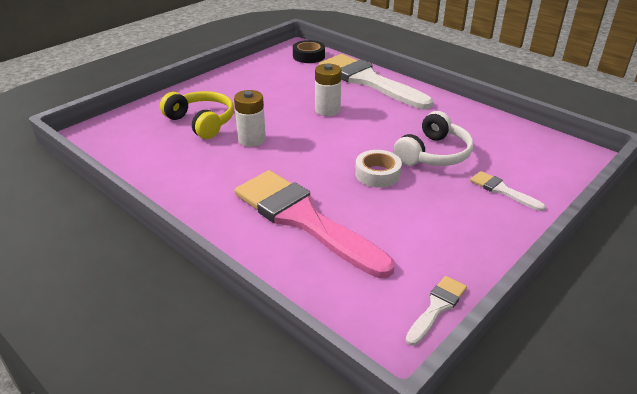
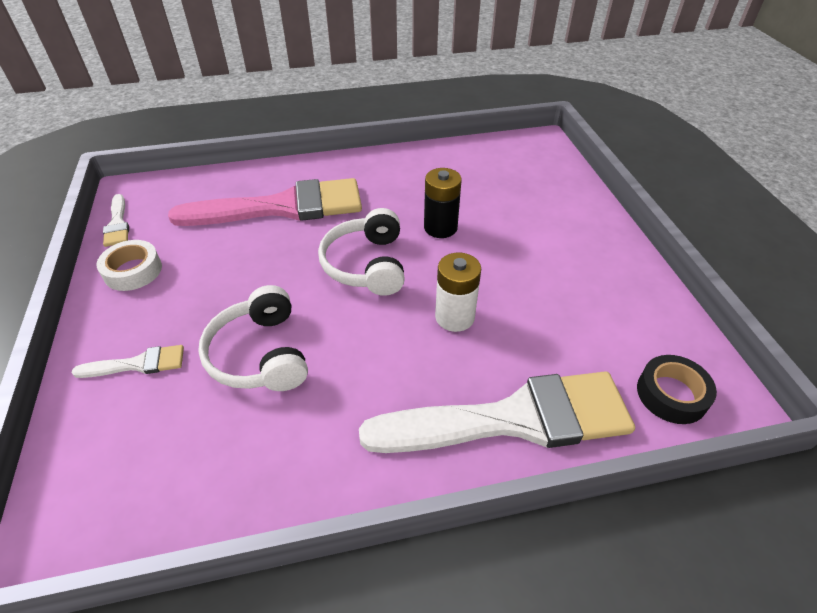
camera: 125 degrees right, 10 degrees up
yellow headphones [160,91,234,139] -> none
white battery [234,90,266,147] -> black battery [424,168,462,238]
white tape [355,150,402,188] -> white tape moved to [96,240,162,291]
none -> white headphones [318,208,405,296]

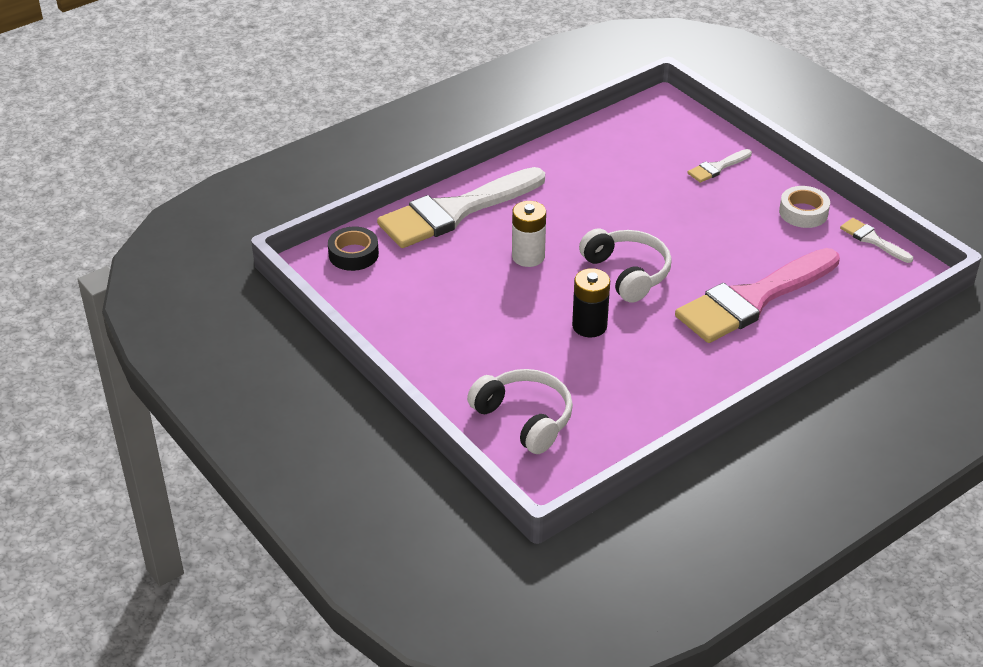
camera: 155 degrees right, 5 degrees down
white headphones [198,285,308,391] -> white headphones moved to [467,369,573,454]

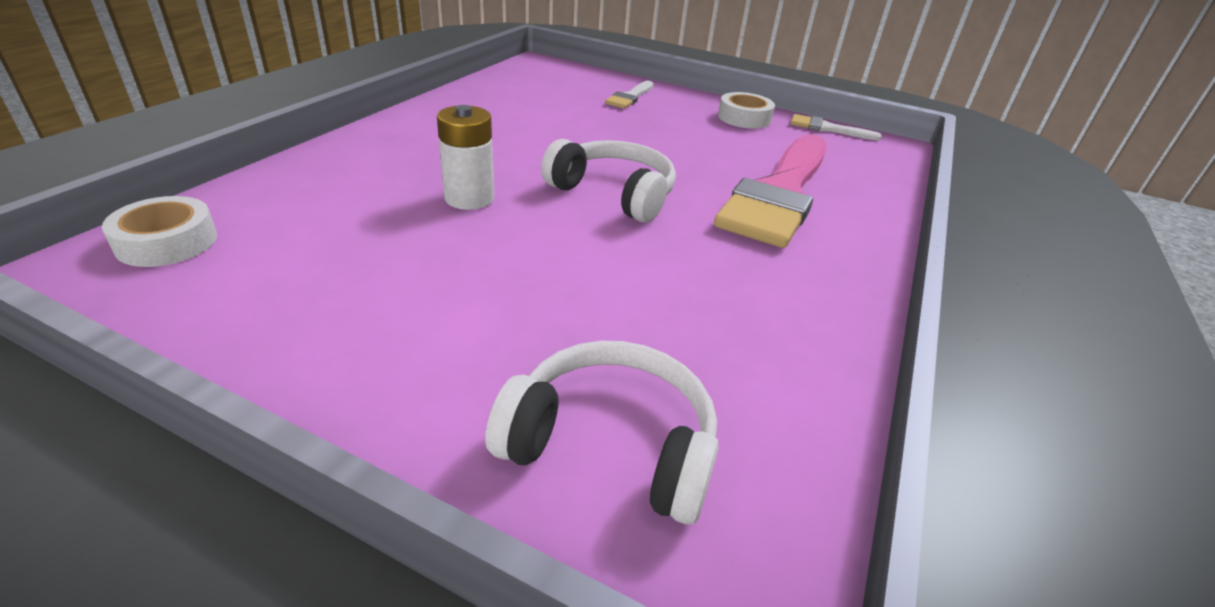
camera: 30 degrees left, 5 degrees down
black tape [328,227,379,271] -> white tape [102,196,217,267]
white brush [377,167,545,248] -> none
black battery [572,268,610,337] -> none

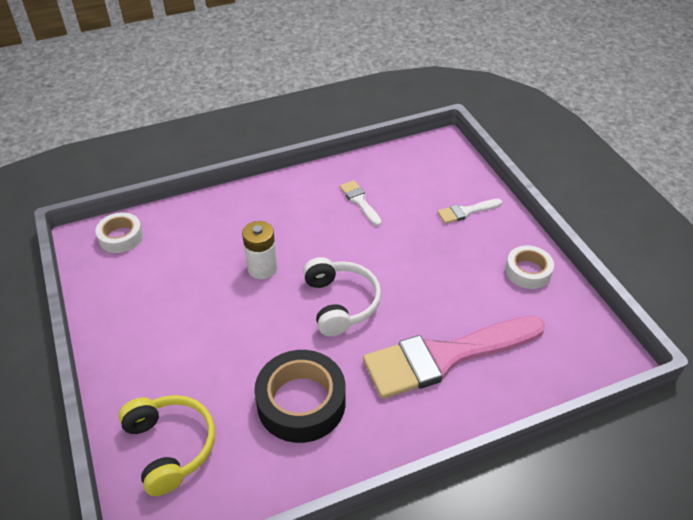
camera: 45 degrees right, 10 degrees up
white headphones [485,341,719,524] -> yellow headphones [118,395,215,496]
white brush [791,114,882,141] -> white brush moved to [340,180,382,226]
none -> black tape [254,350,346,443]

